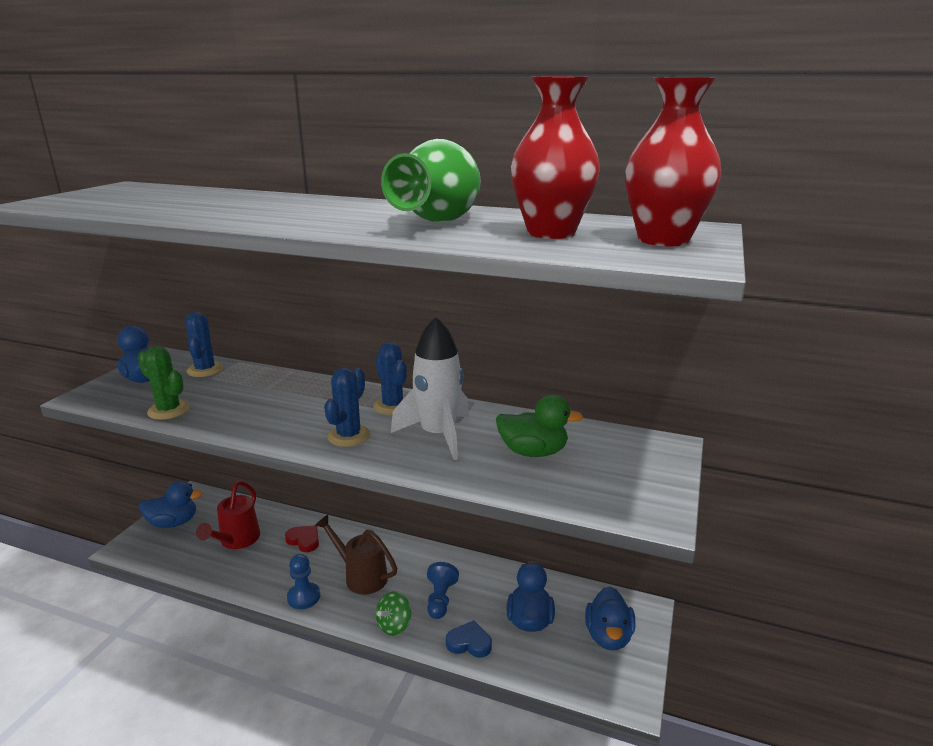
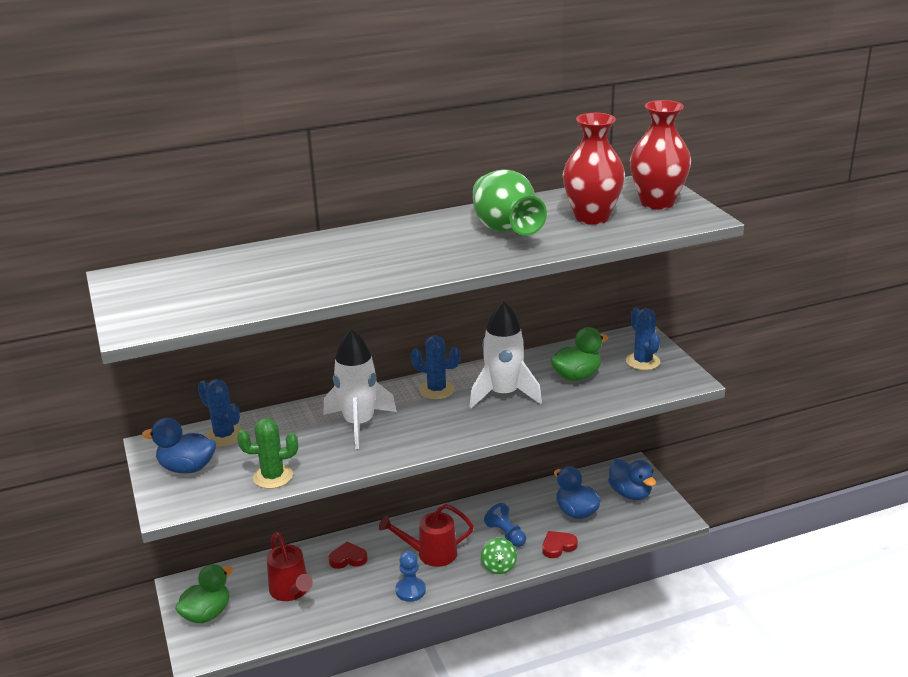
camera: 40 degrees left, 5 degrees up
blue duck [139,481,203,528] -> green duck [175,564,233,623]
brown watering can [315,515,397,594] -> red watering can [379,504,474,567]
blue cactus [324,368,371,447] -> blue cactus moved to [626,307,660,370]
blue heart [446,620,492,658] -> red heart [542,531,578,558]
none -> white rocket [323,329,397,449]

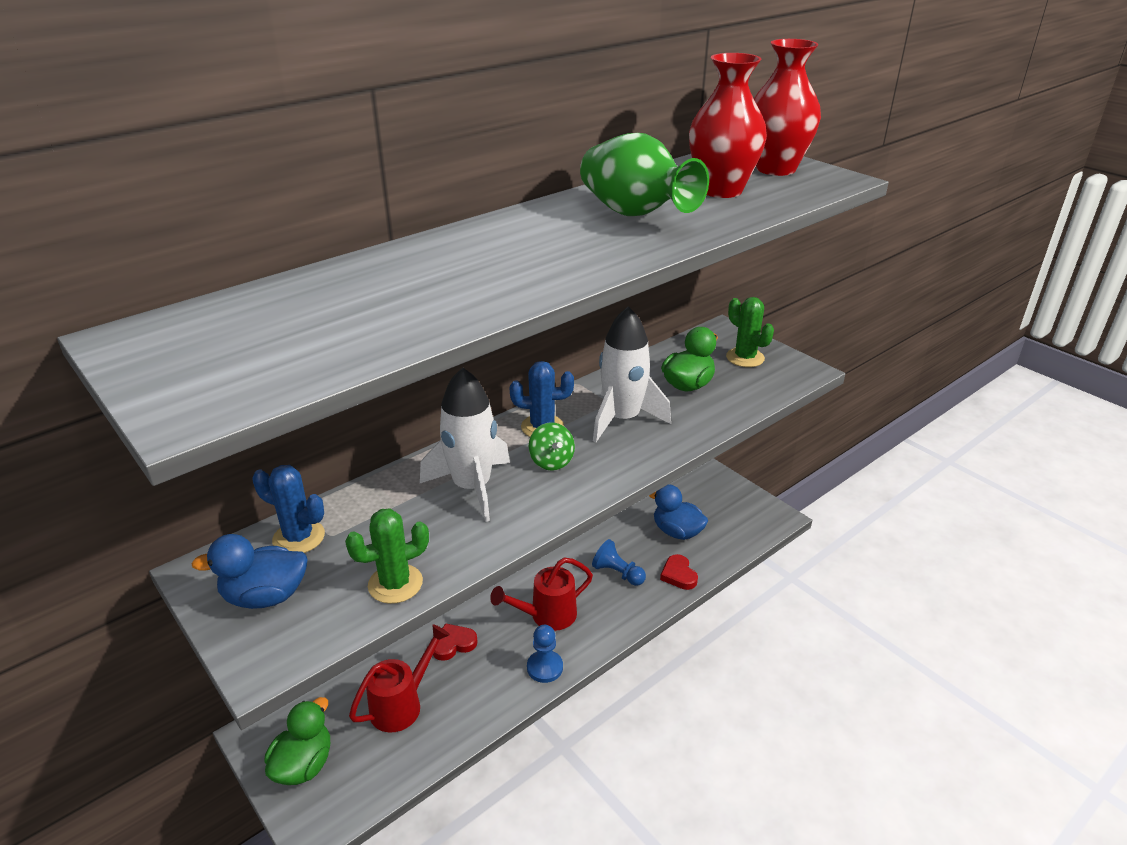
camera: 20 degrees left, 5 degrees up
red watering can [267,532,313,601] -> red watering can turned 90 degrees counterclockwise [349,624,450,733]
green spinning top [481,538,517,574] -> green spinning top moved to [529,422,575,471]
red heart [542,531,578,558] -> red heart turned 60 degrees counterclockwise [660,554,698,590]
blue duck [608,459,656,500] -> none
blue cactus [626,307,660,370] -> green cactus [726,297,774,367]

